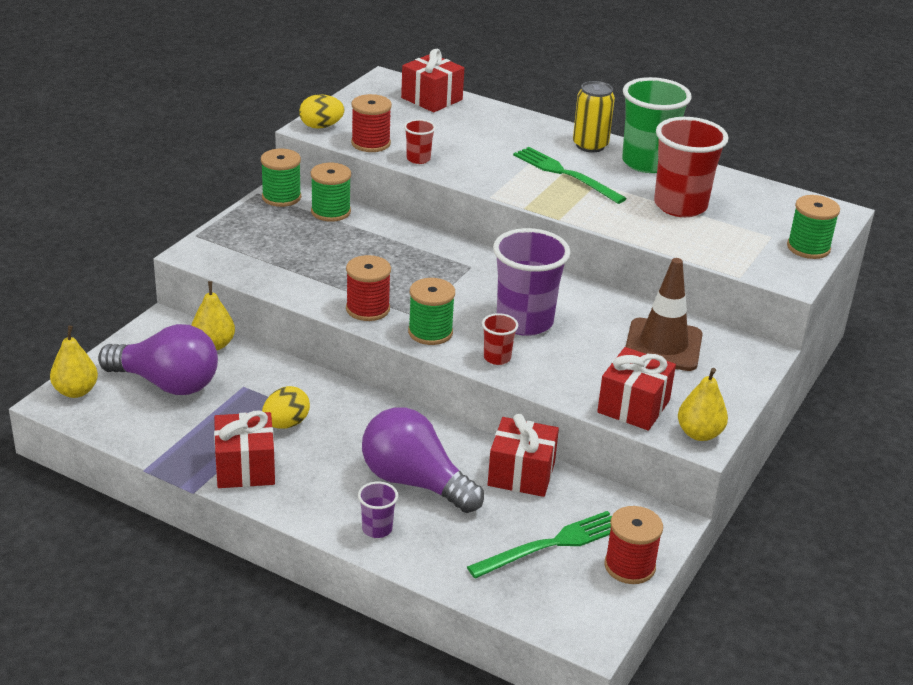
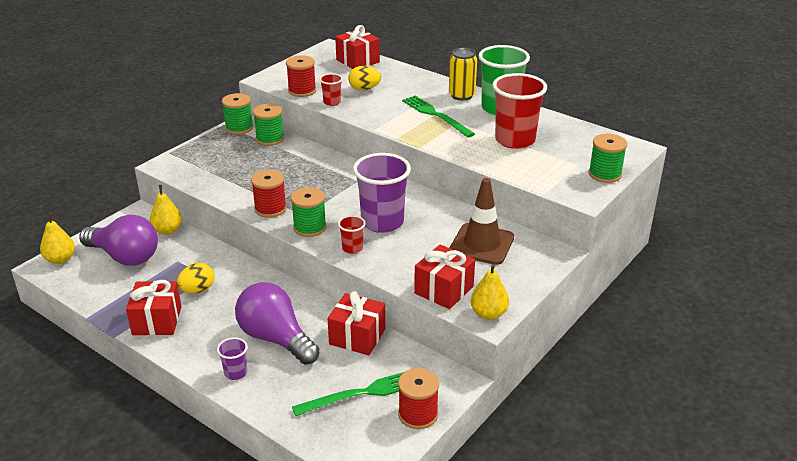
camera: 10 degrees right, 0 degrees up
yellow egg [299,94,344,129] -> yellow egg moved to [348,66,381,91]

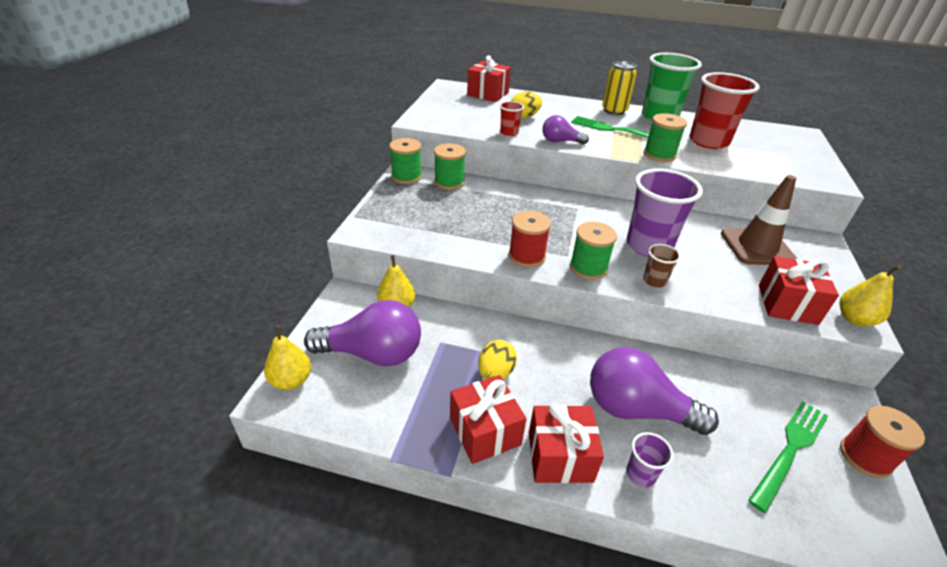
camera: 25 degrees left, 5 degrees up
red spool [286,55,316,97] -> none
red gift [327,291,385,355] -> red gift moved to [529,403,604,483]
red cup [338,215,365,254] -> brown cup [643,244,681,288]
green spool [588,134,627,183] -> green spool moved to [644,113,687,162]
none -> purple light bulb [542,115,589,144]

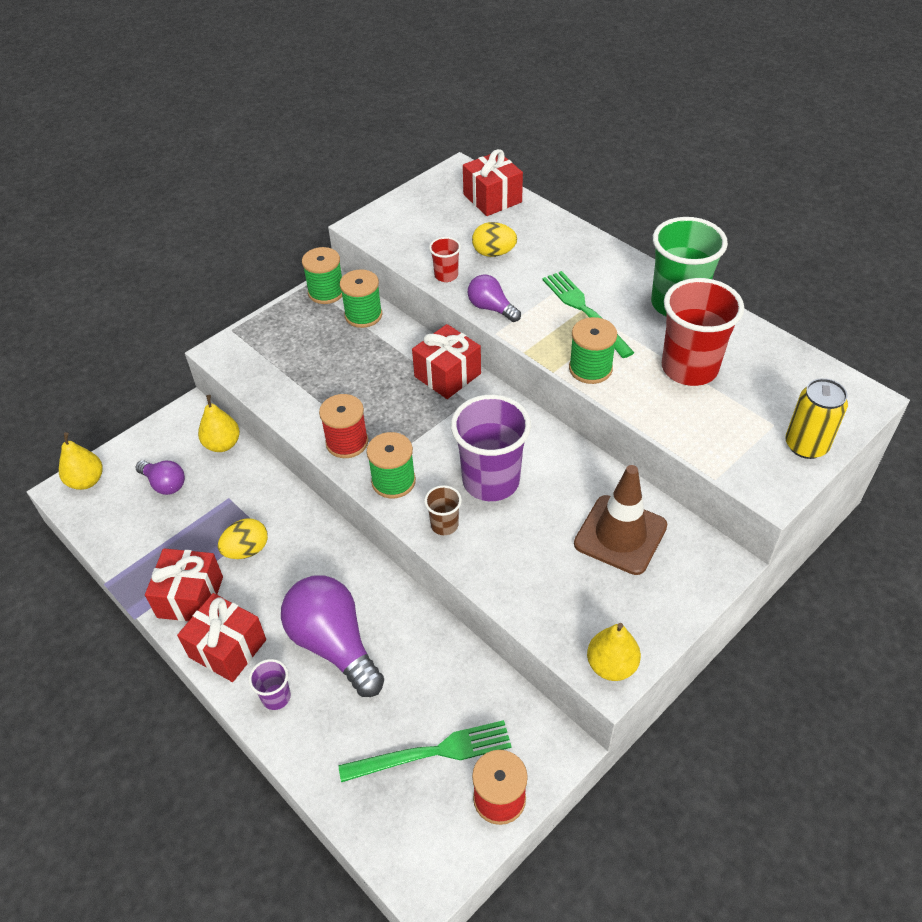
camera: 35 degrees right, 10 degrees up
purple light bulb [304,300,421,367] -> purple light bulb [136,460,185,495], size x0.53
yellow can [602,61,637,115] -> yellow can moved to [785,378,848,459]
red gift [759,256,839,325] -> red gift moved to [412,324,481,399]

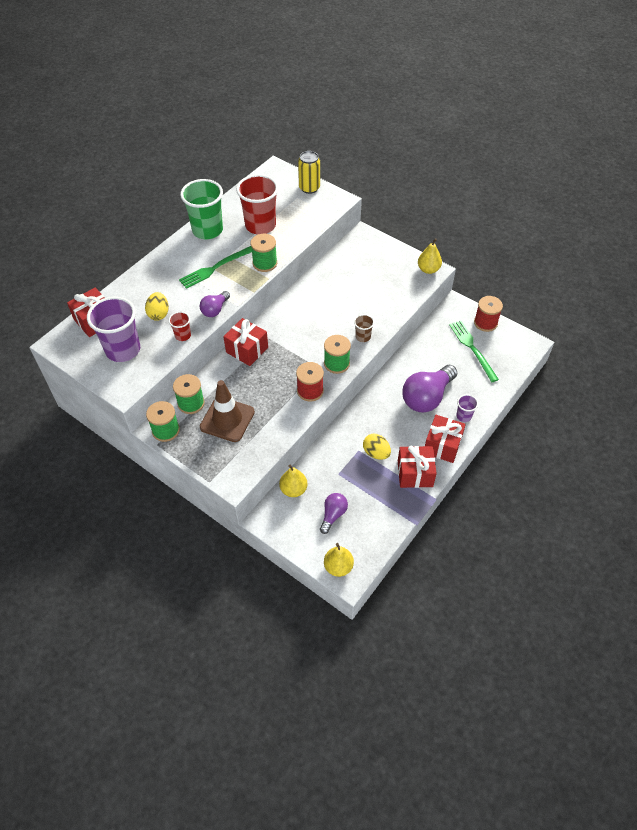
camera: 100 degrees left, 5 degrees up
purple cup [451,395,531,501] -> purple cup moved to [87,297,140,362]
brown traffic cone [574,465,667,575] -> brown traffic cone moved to [200,380,255,442]

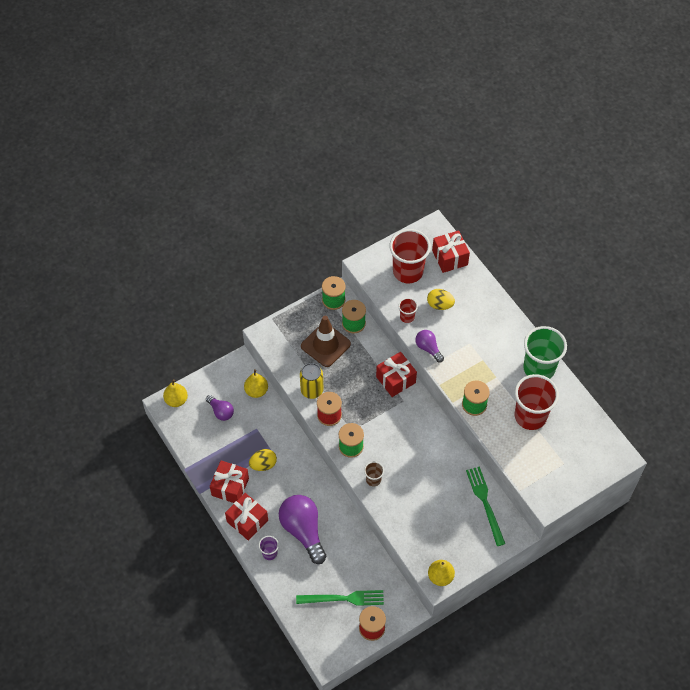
camera: 110 degrees right, 5 degrees up
purple cup [87,297,140,362] -> red cup [389,229,431,283]
green fork [179,246,252,289] -> green fork moved to [466,467,505,546]
yellow can [298,151,320,194] -> yellow can moved to [300,363,323,399]

